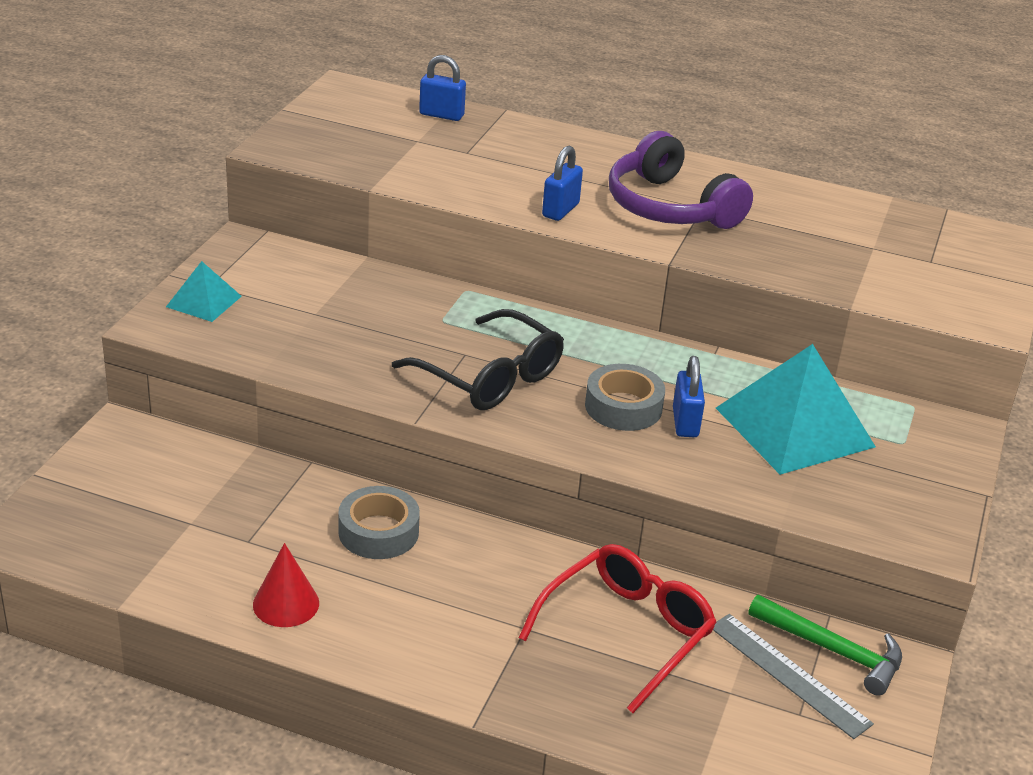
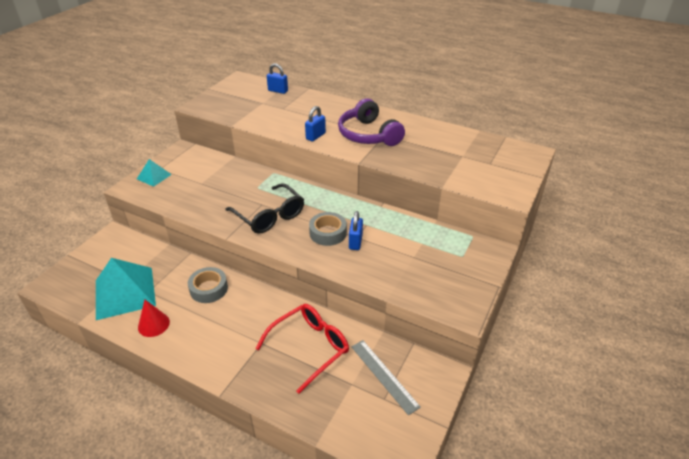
camera: 10 degrees right, 5 degrees up
turquoise pyramid [716,344,876,475] -> turquoise pyramid moved to [96,258,156,320]
green hammer [748,595,902,696] -> none

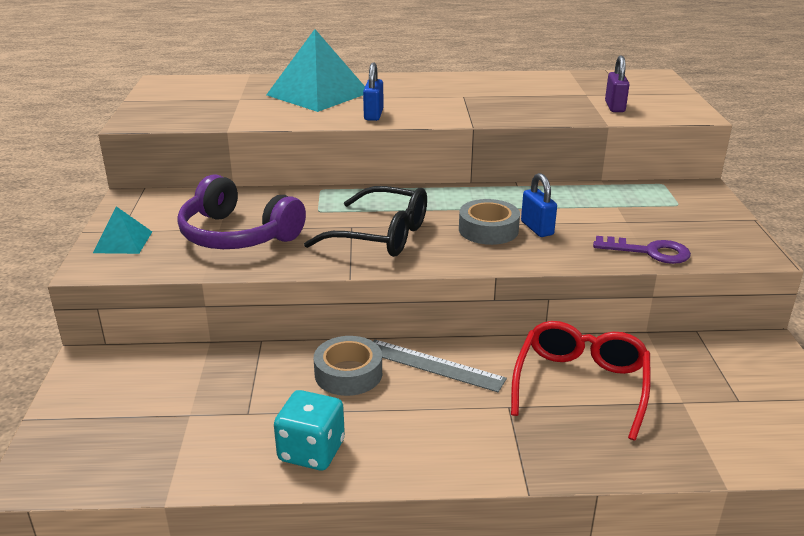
camera: 30 degrees left, 10 degrees down
turquoise pyramid [96,258,156,320] -> turquoise pyramid moved to [266,29,365,112]
red cone [138,300,170,337] -> turquoise dice [274,390,345,470]
blue padlock [267,63,288,94] -> none
purple headphones [338,98,405,146] -> purple headphones moved to [177,175,306,249]
grey ruler [351,340,421,416] -> grey ruler moved to [373,339,507,392]
none -> purple key [593,236,691,264]
none -> purple padlock [605,56,630,112]

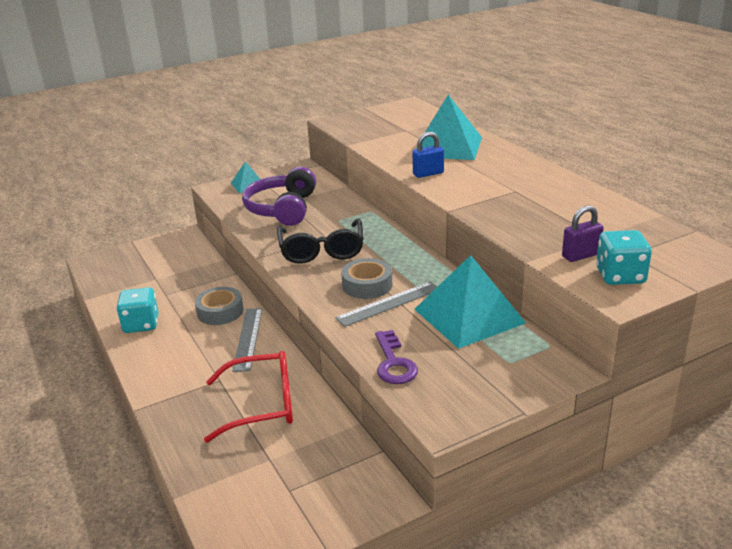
camera: 65 degrees right, 0 degrees up
blue padlock [521,173,557,237] -> grey ruler [335,282,437,327]
none -> turquoise pyramid [414,255,526,349]
none -> turquoise dice [596,230,652,285]

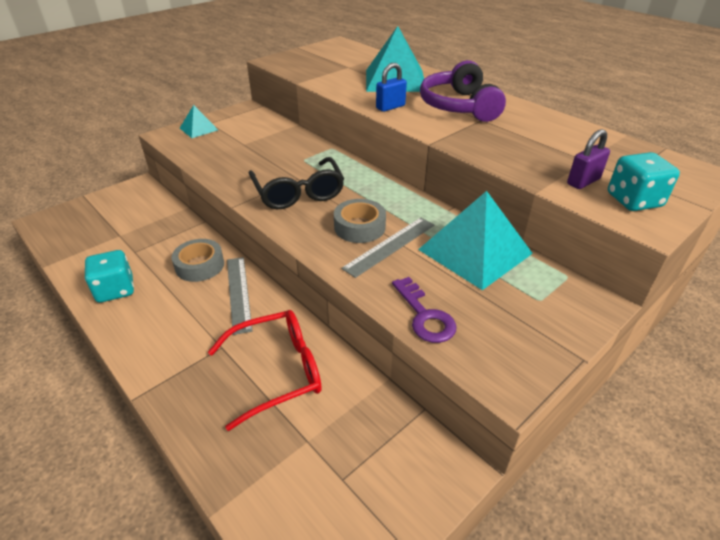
camera: 15 degrees left, 10 degrees up
purple headphones [242,167,316,226] -> purple headphones moved to [420,60,506,122]

